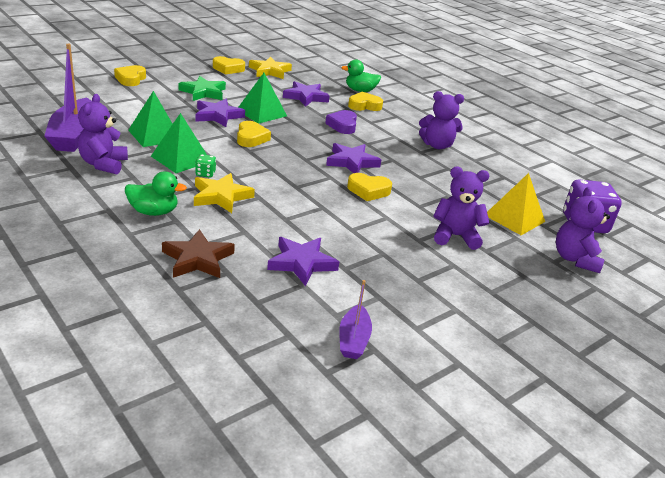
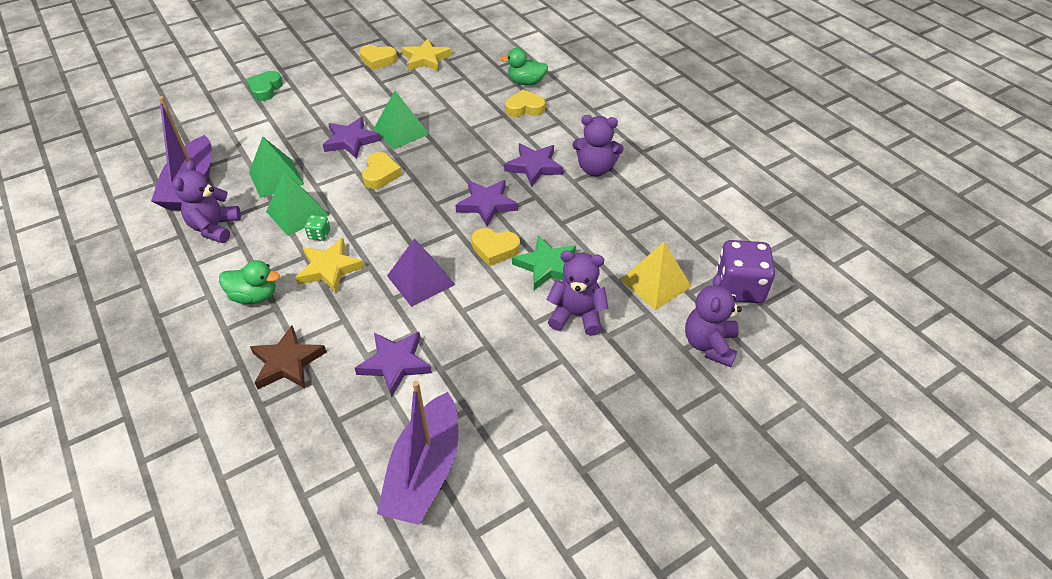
camera: 10 degrees right, 15 degrees up
yellow heart [114,65,146,86] -> green heart [246,71,283,101]
green star [179,76,226,101] -> green star moved to [512,235,576,290]
purple star [283,81,330,107] -> purple star moved to [504,143,563,186]
purple heart [325,110,357,134] -> none
purple boat [339,280,372,359] -> purple boat [377,381,458,525], size x1.87
none -> purple pyramid [387,238,455,307]

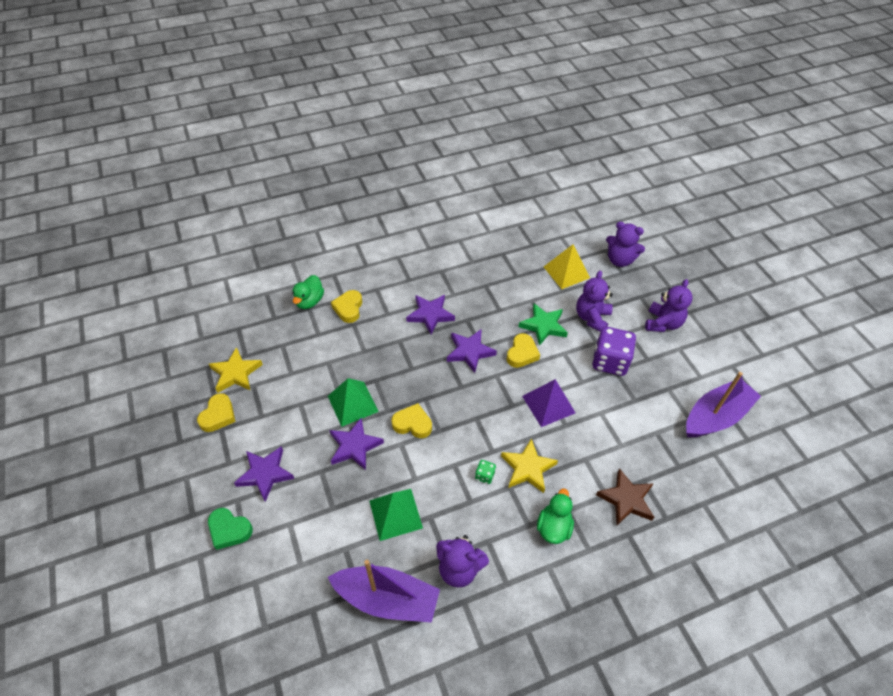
camera: 80 degrees left, 5 degrees up
green pyramid [266,171,329,236] -> none
purple star [355,332,432,397] -> purple star moved to [234,446,294,502]
purple boat [377,381,458,525] -> purple boat turned 60 degrees counterclockwise [686,372,761,437]
purple teddy bear [573,115,624,176] -> purple teddy bear moved to [645,279,692,332]
purple dice [716,240,775,303] -> purple dice moved to [592,327,636,376]

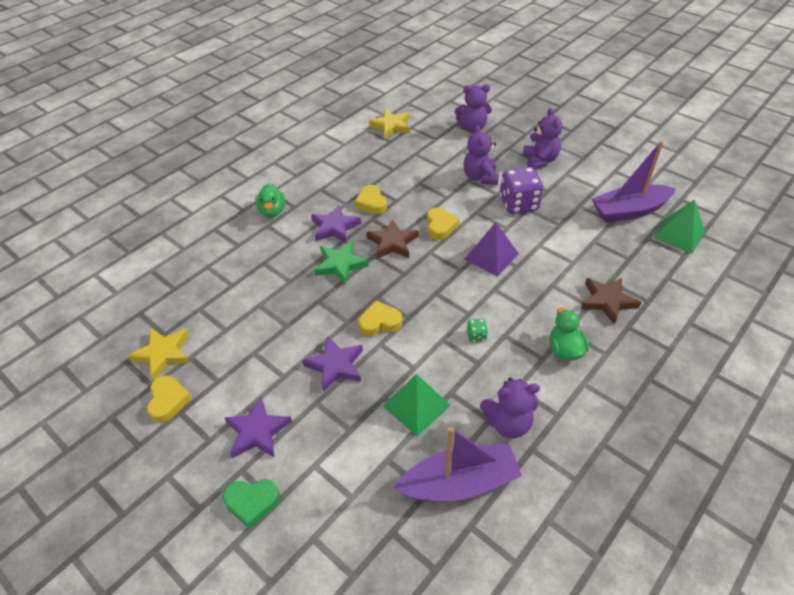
camera: 25 degrees left, 5 degrees down
green duck [292,275,324,309] -> green duck moved to [255,183,285,217]
green pyramid [328,378,379,427] -> green pyramid moved to [654,200,705,253]
yellow heart [331,290,362,323] -> yellow heart moved to [355,185,387,214]
purple star [447,329,497,373] -> brown star [367,219,418,259]
yellow star [501,438,558,493] -> yellow star moved to [369,109,410,139]
green star [518,304,568,346] -> green star moved to [314,241,369,284]
yellow pyramid [544,244,590,289] -> none
purple boat [686,372,761,437] -> purple boat turned 135 degrees counterclockwise [592,141,676,223]

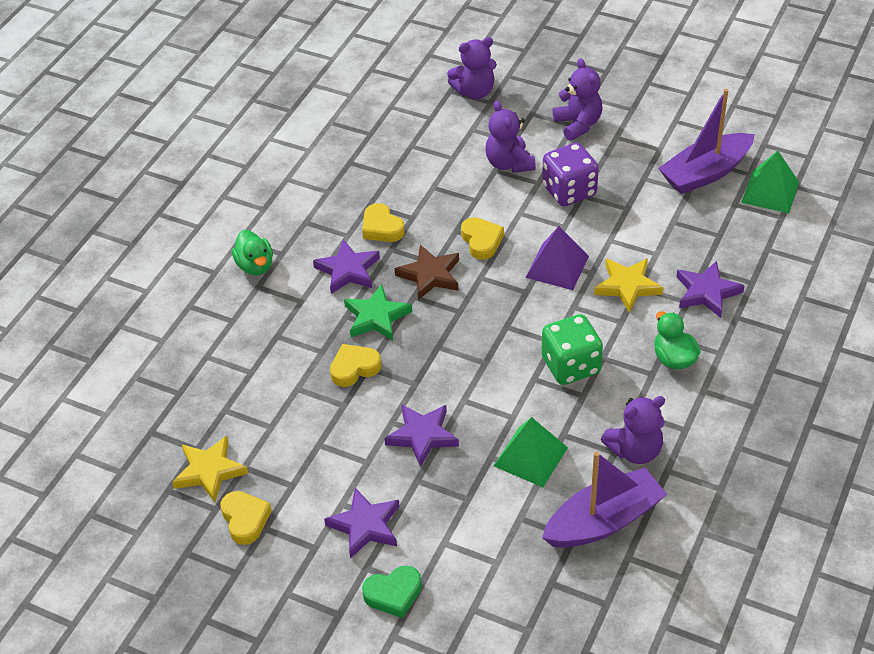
camera: 15 degrees left, 0 degrees up
yellow heart [358,301,402,336] -> yellow heart moved to [330,344,381,387]
yellow star [369,109,410,139] -> yellow star moved to [594,258,664,313]
green dice [467,318,488,342] -> green dice [541,314,603,385], size x2.30
brown star [581,278,641,325] -> purple star [676,261,745,318]

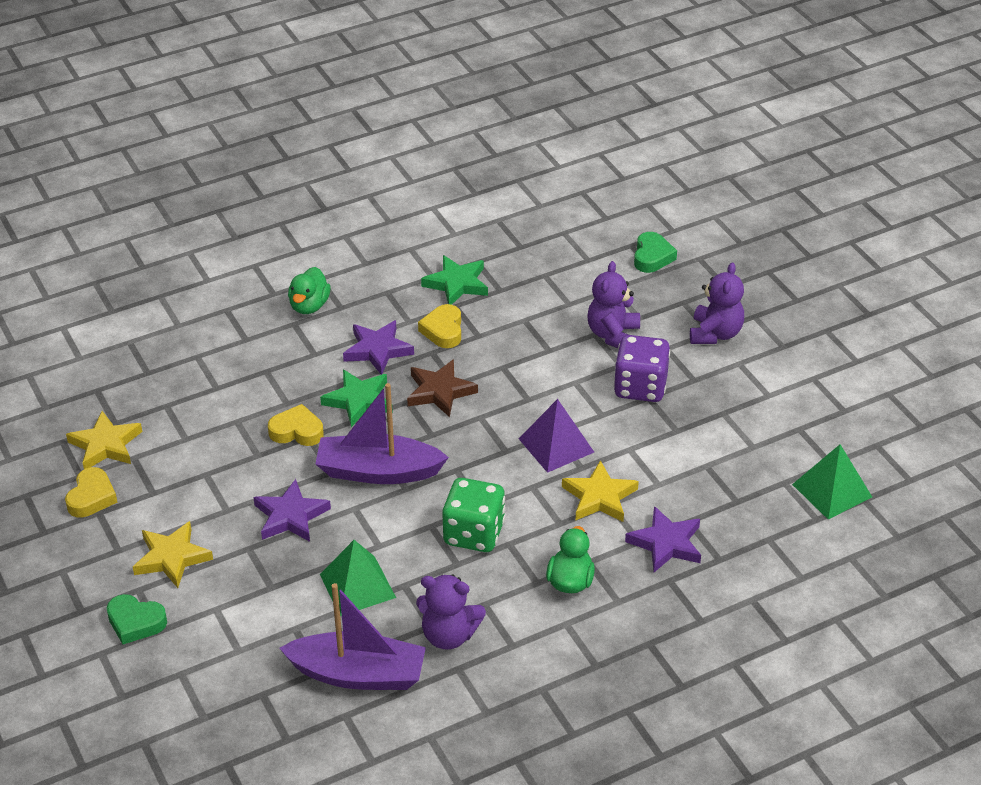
camera: 35 degrees right, 5 degrees down
purple star [324,488,400,559] -> yellow star [133,521,213,588]
purple teddy bear [447,37,497,99] -> green heart [634,232,677,273]
yellow heart [461,217,504,260] -> none
purple boat [658,89,755,194] -> purple boat moved to [315,383,449,484]
none -> green star [421,255,488,305]

